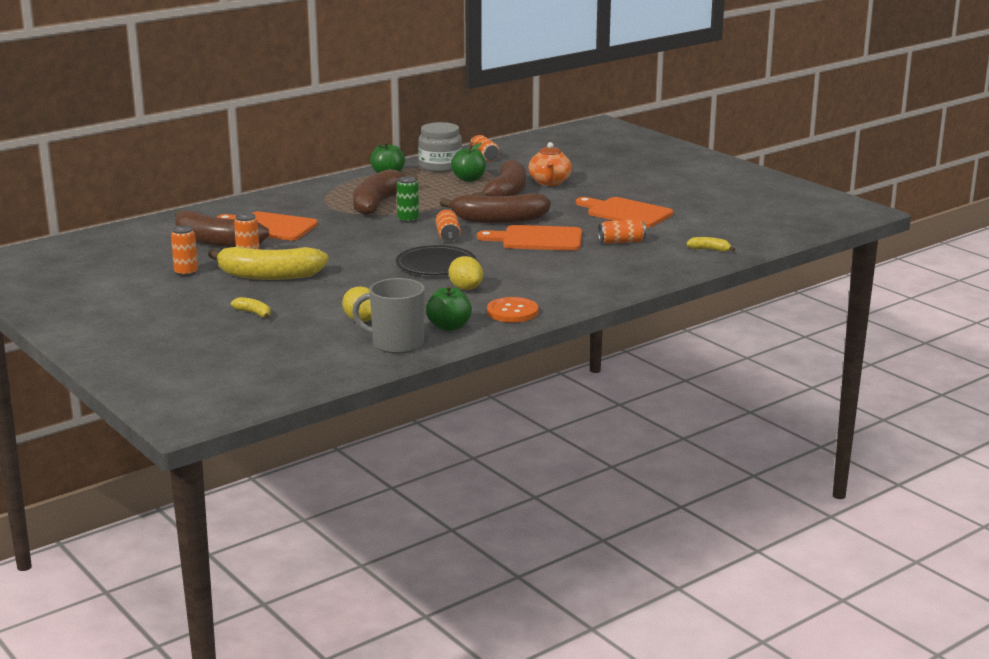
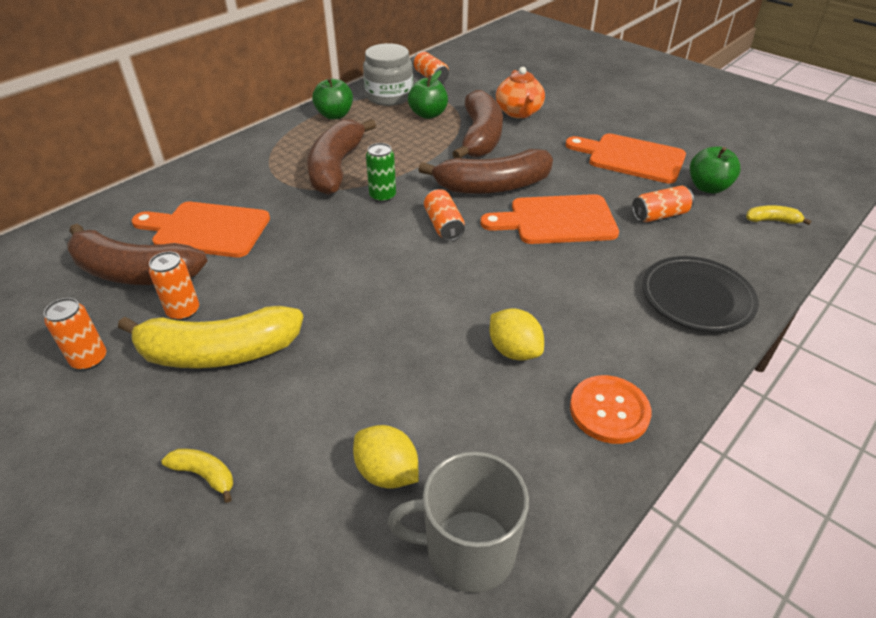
camera: 10 degrees left, 20 degrees up
black plate [396,245,476,275] -> black plate moved to [642,256,759,332]
green apple [426,286,472,331] -> green apple moved to [690,146,741,194]

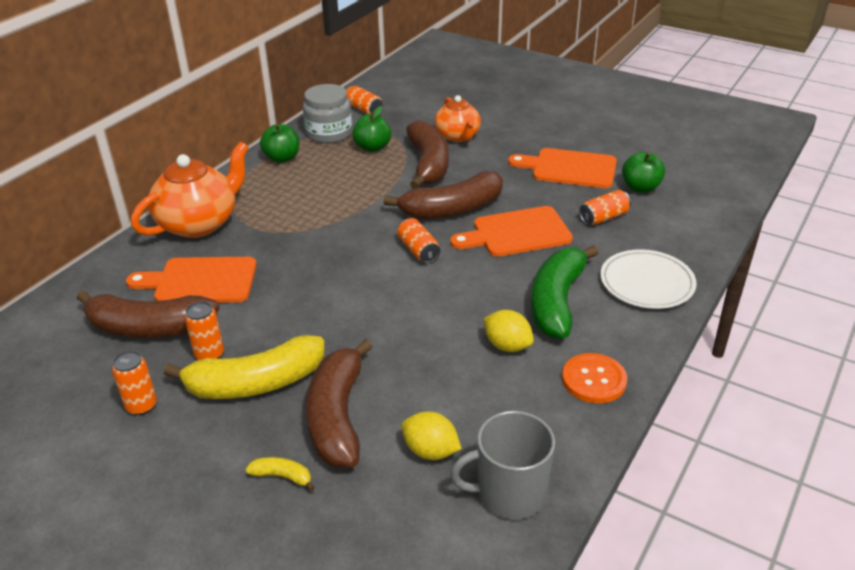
camera: 10 degrees left, 5 degrees down
brown banana [307,119,376,195] -> brown banana moved to [306,339,373,467]
green can [366,143,396,203] -> none
black plate [642,256,759,332] -> white plate [600,249,697,309]
yellow banana [746,205,811,225] -> none
none -> orange teapot [131,142,249,238]
none -> green banana [531,245,599,339]

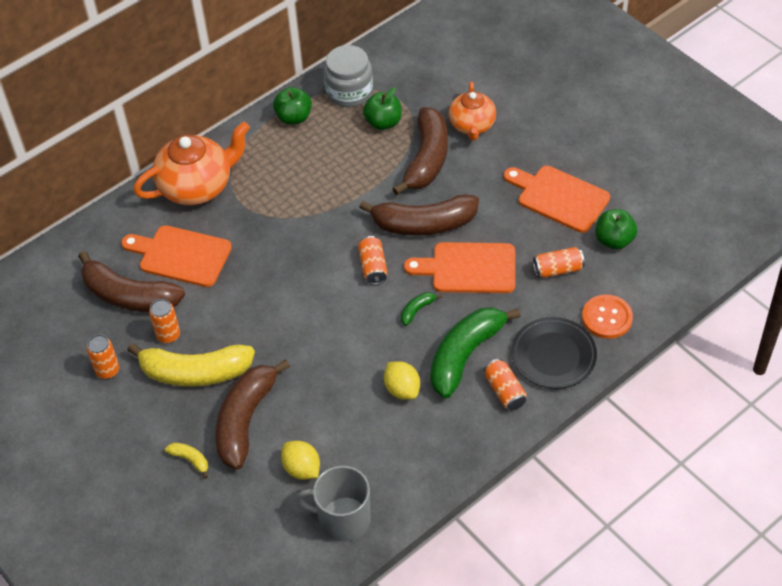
camera: 20 degrees right, 15 degrees up
orange can [346,86,383,114] -> orange can moved to [484,359,527,410]
orange button [562,353,627,403] -> orange button moved to [582,294,633,339]
white plate [600,249,697,309] -> black plate [511,317,597,389]
none -> green banana [401,292,442,326]

